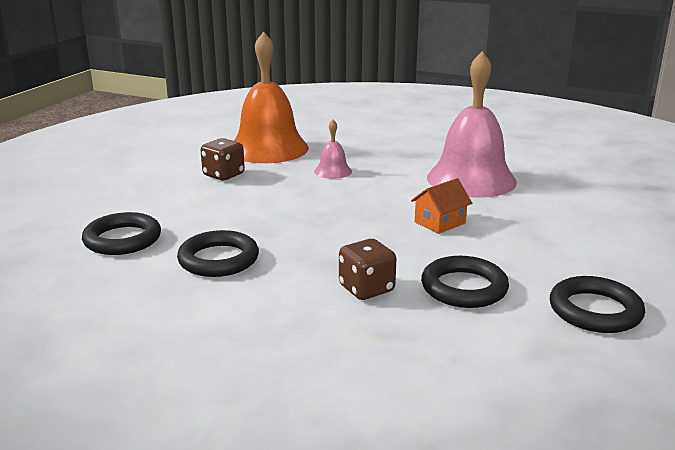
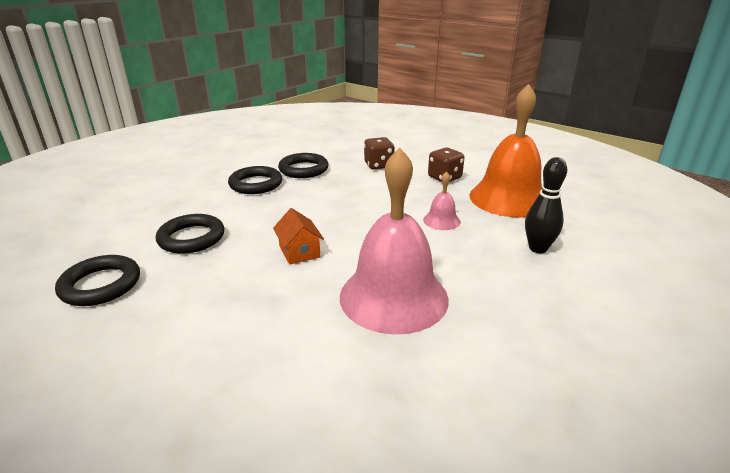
camera: 105 degrees right, 5 degrees up
black ring [82,212,161,255] -> black ring moved to [228,166,282,194]
brown dice [339,239,396,300] -> brown dice moved to [364,137,395,170]
none -> black bowling pin [525,157,567,253]

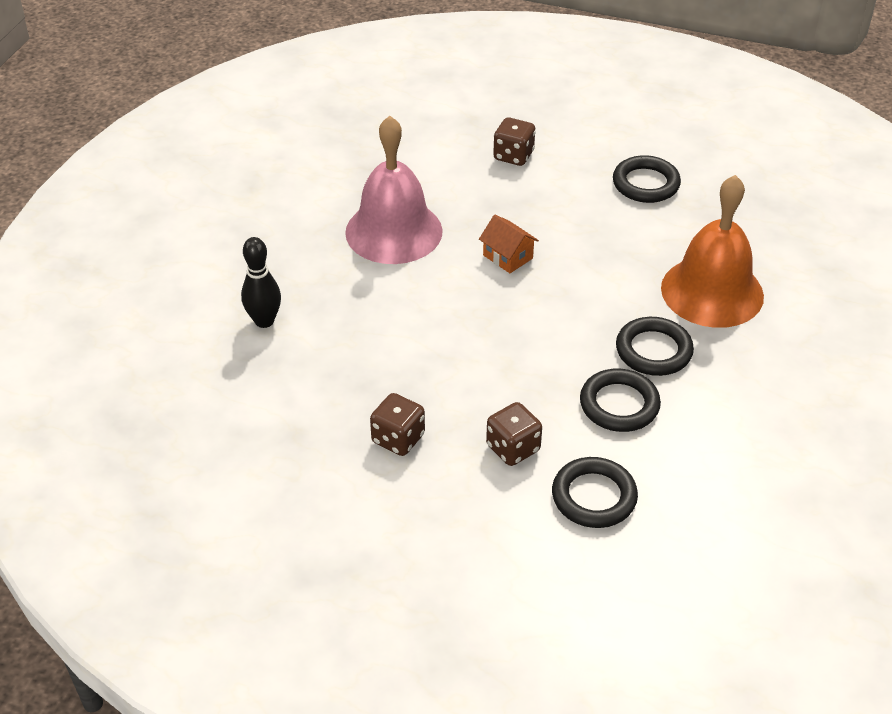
camera: 160 degrees right, 15 degrees up
black ring [156,214,224,254] -> black ring moved to [552,457,638,528]
pink bell [423,171,461,230] -> none
orange bell [469,84,543,218] -> orange bell moved to [661,175,764,328]
none -> brown dice [493,117,536,166]

